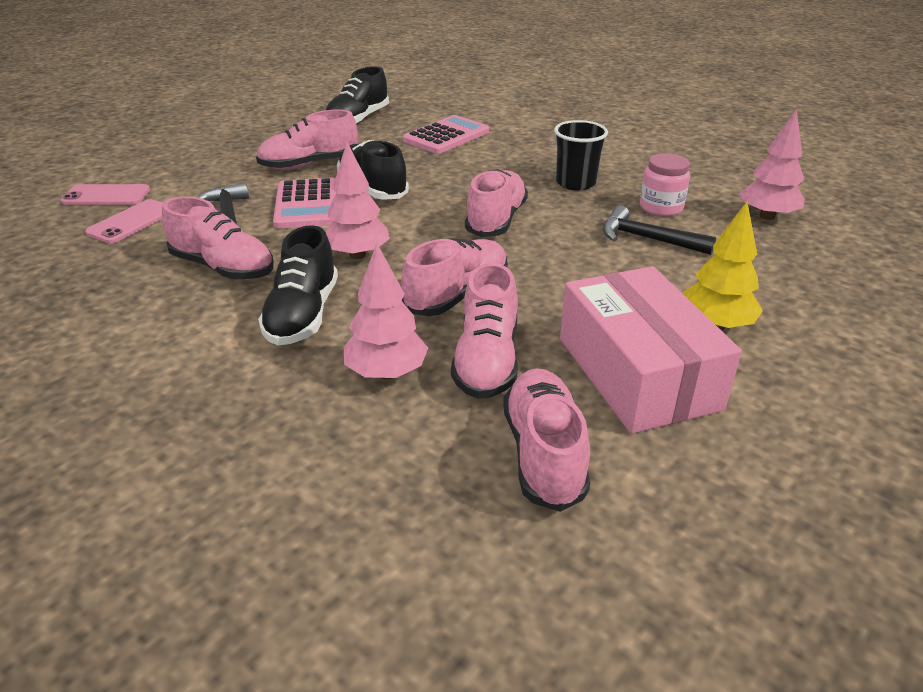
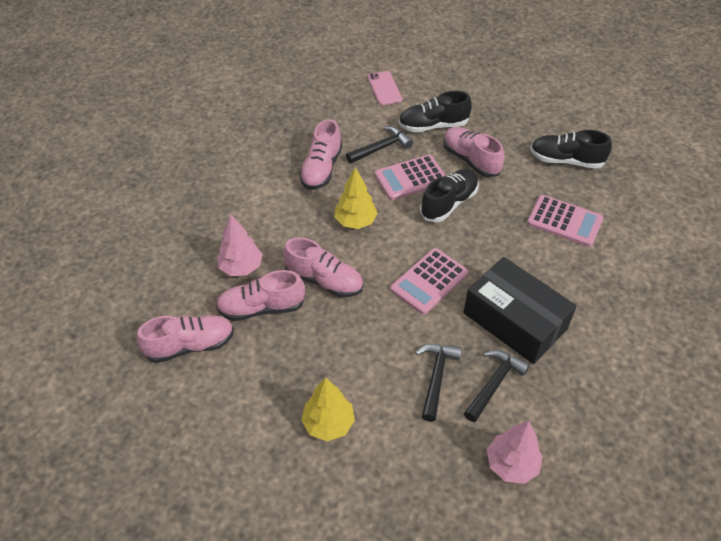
camera: 75 degrees right, 15 degrees up
pink phone [85,199,163,243] -> none
black shoe [258,225,338,345] -> black shoe moved to [398,91,472,132]
pink tree [326,142,390,259] -> yellow tree [334,167,378,229]
pink shoe [465,169,528,237] -> pink calculator [390,248,468,315]
black cup [554,120,608,190] -> black box [464,257,577,364]
pink box [560,266,742,434] -> none
pink jar [640,153,690,216] -> black hammer [464,350,530,422]

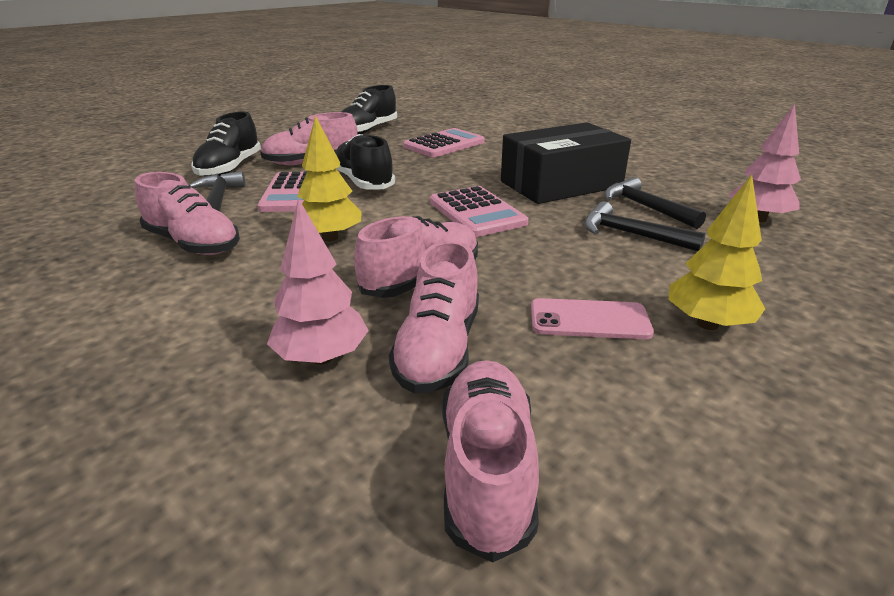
camera: 70 degrees left, 20 degrees down
pink phone [368,71,402,105] -> pink phone moved to [531,298,654,339]

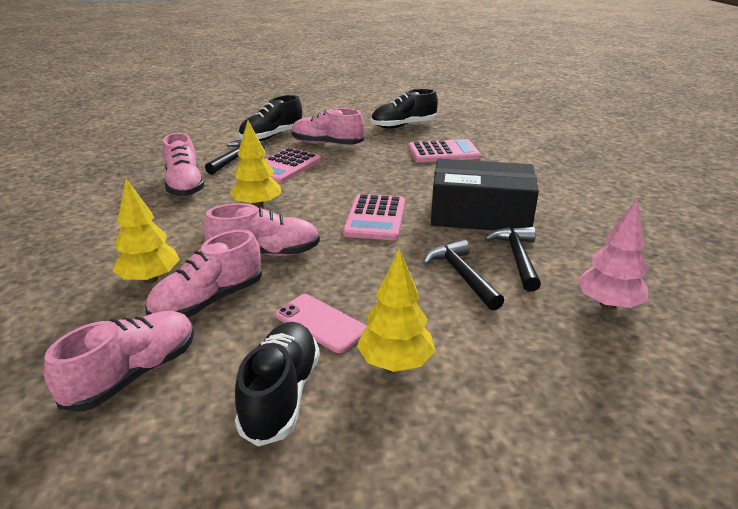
camera: 35 degrees right, 0 degrees up
pink tree [267,198,369,365] -> yellow tree [112,179,180,284]
black shoe [335,134,395,190] -> black shoe moved to [235,322,320,447]

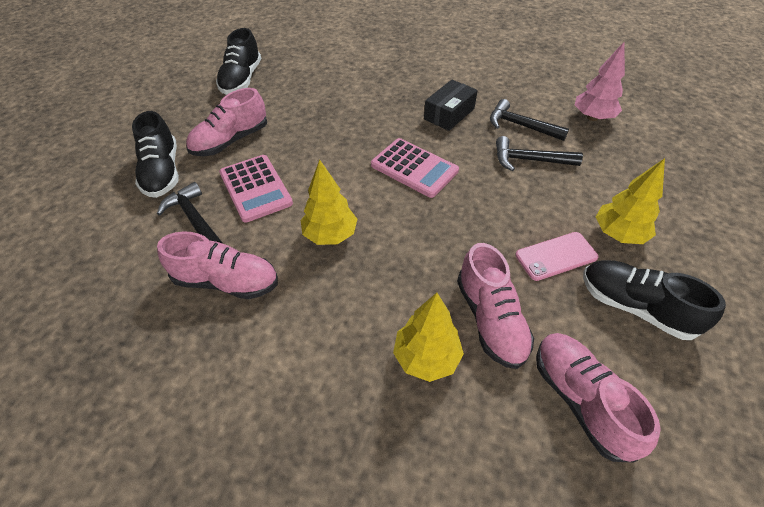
camera: 60 degrees left, 20 degrees up
pink shoe [203,203,320,256] -> none
pink calculator [408,139,481,162] -> none
black box [431,159,539,230] -> black box [424,80,478,131], size x0.57

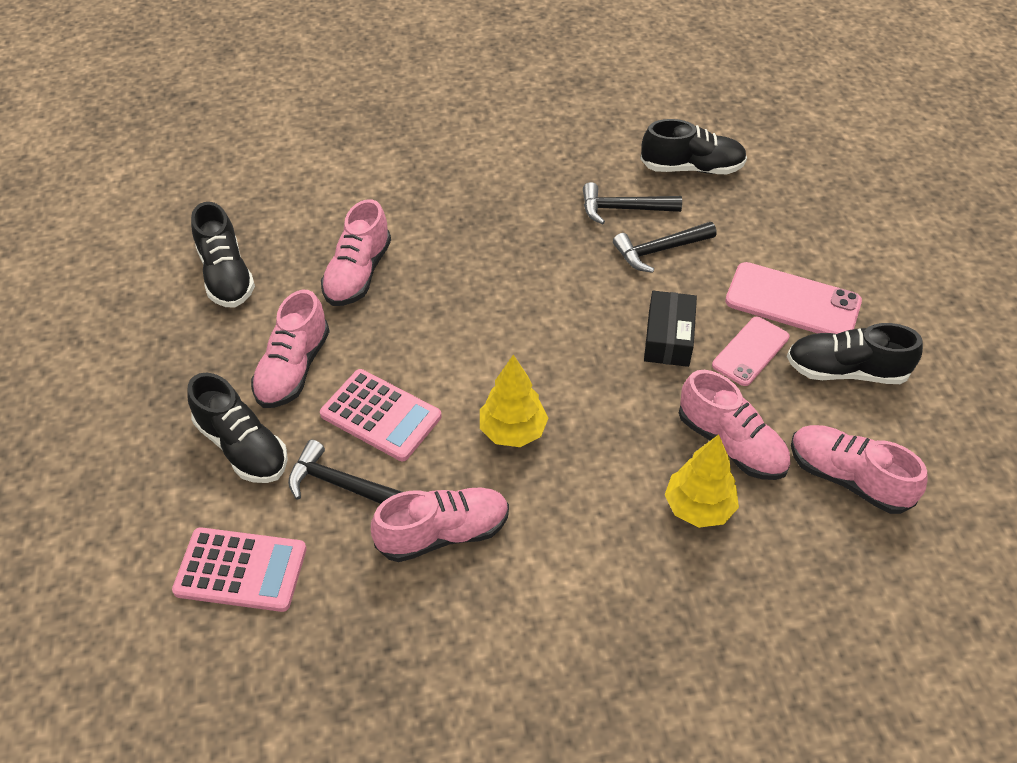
camera: 30 degrees left, 0 degrees up
pink calculator [371,138,459,198] -> pink calculator moved to [172,527,307,612]
black box [424,80,478,131] -> black box moved to [644,291,697,367]
pink tree [575,42,625,121] -> black shoe [641,119,747,174]
yellow tree [596,158,665,244] -> pink phone [725,262,862,334]
none -> pink shoe [321,199,391,306]

